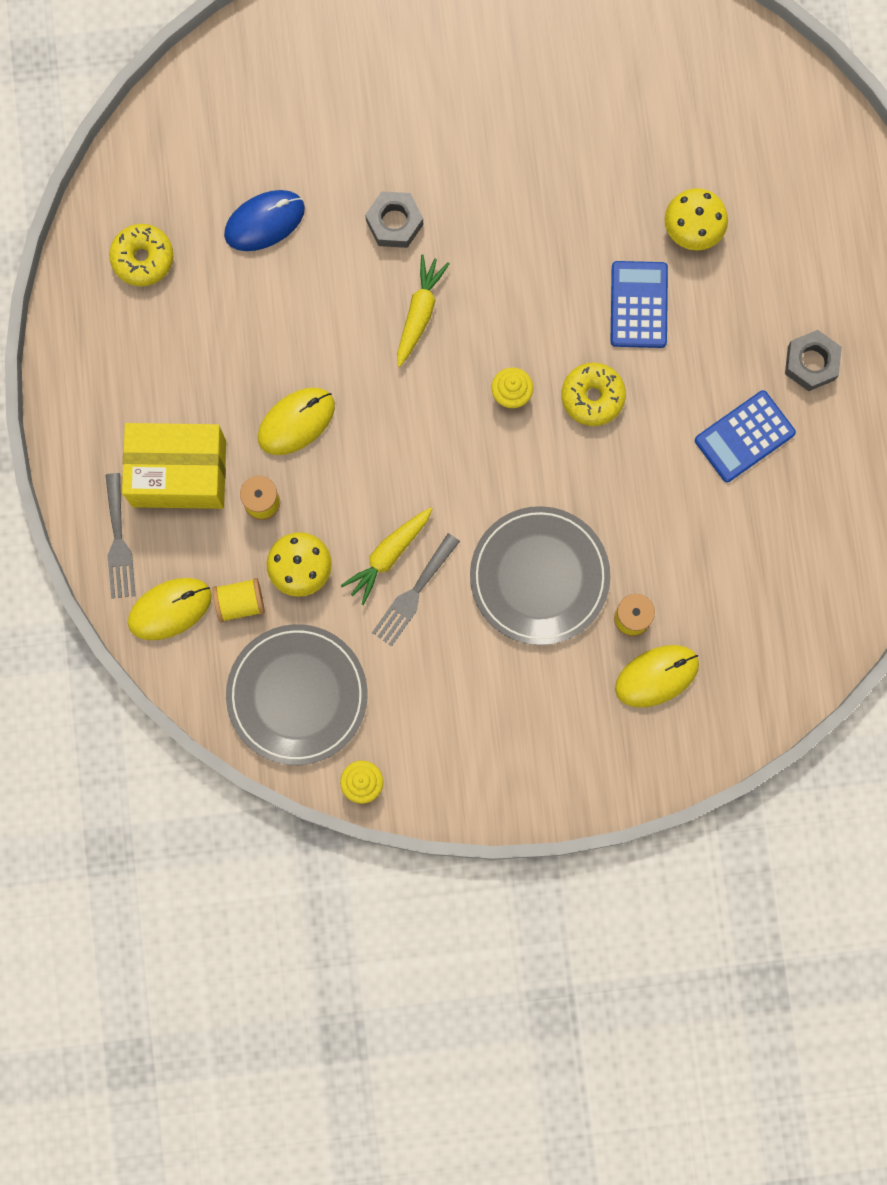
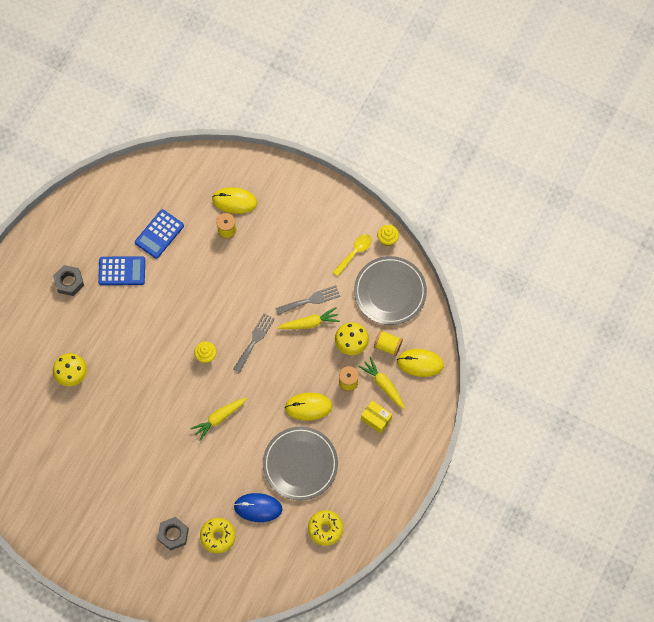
camera: 145 degrees left, 10 degrees down
grey fork [105,473,136,599] -> grey fork moved to [234,313,275,373]
yellow box [122,423,226,509] -> yellow box [361,400,392,434], size x0.50
grey nut [365,191,423,248] -> grey nut moved to [157,517,189,551]
grey plate [470,506,610,645] -> grey plate moved to [263,427,338,500]
yellow donut [561,363,626,426] -> yellow donut moved to [200,518,235,553]
blue calculator [610,261,668,348] -> blue calculator moved to [135,209,184,259]
none -> yellow spoon [333,234,372,276]
none -> yellow carrot [359,357,405,409]

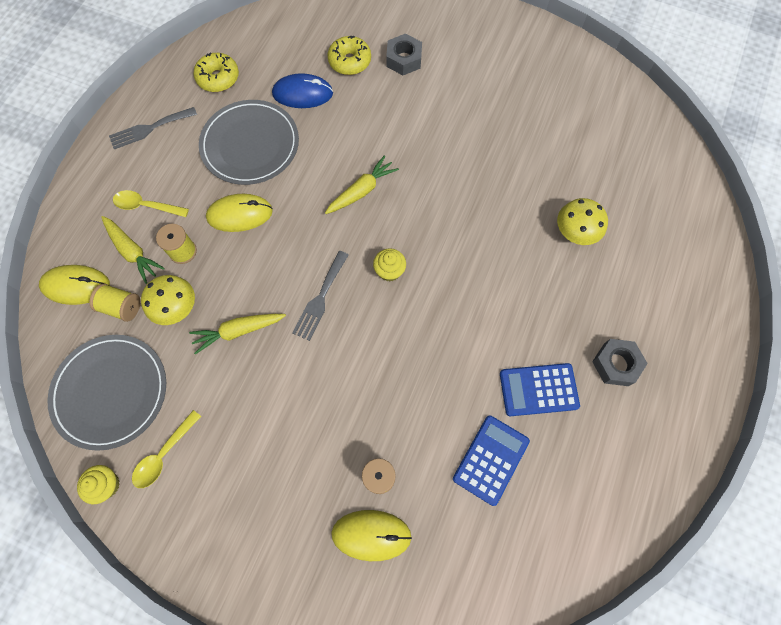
camera: 175 degrees right, 0 degrees up
grey fork [275,285,340,315] -> grey fork moved to [109,107,197,150]
yellow box [361,400,392,434] -> yellow spoon [113,190,189,217]

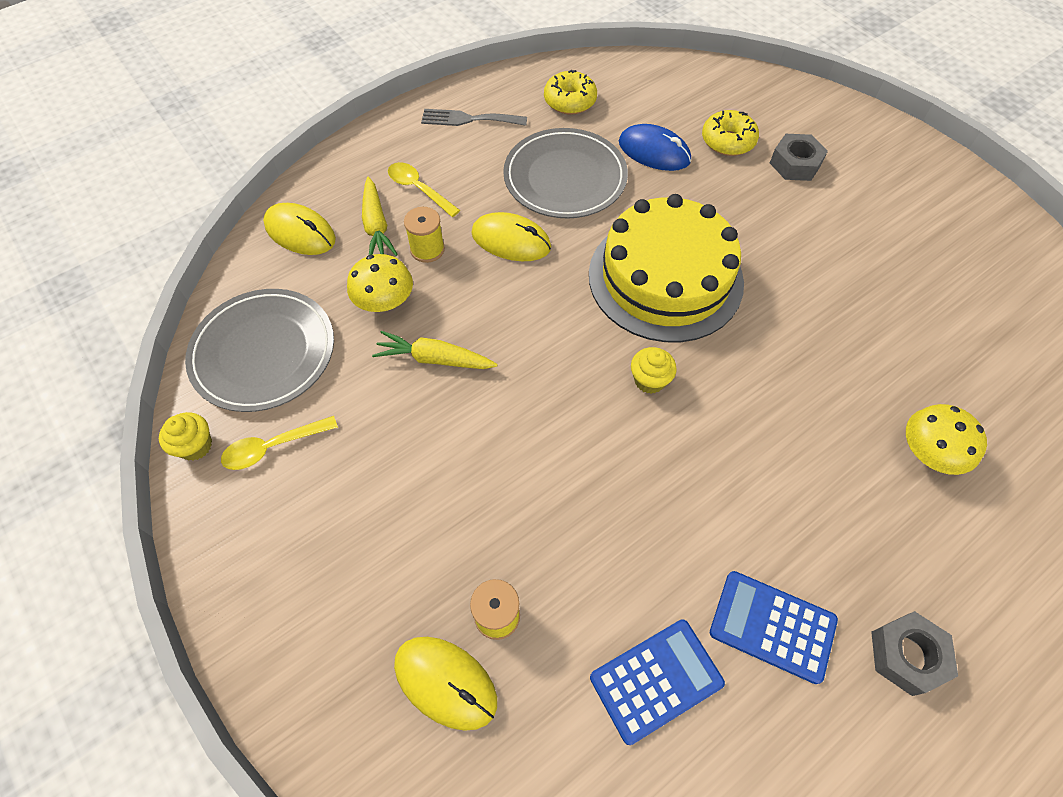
camera: 30 degrees right, 10 degrees down
yellow spool [89,284,140,322] -> none
grey fork [292,251,349,341] -> none
yellow carrot [325,155,399,214] -> yellow cake [589,194,744,342]

